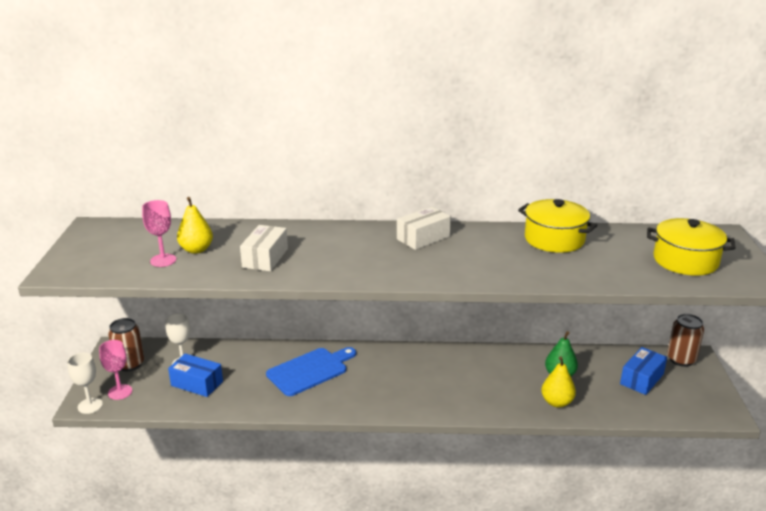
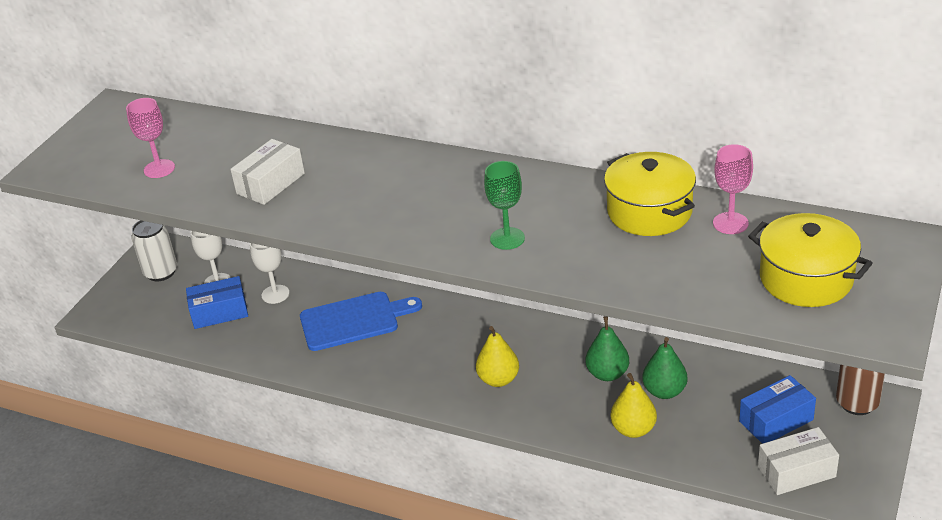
camera: 25 degrees right, 10 degrees up
white goblet [68,353,103,414] -> white goblet moved to [250,243,289,304]
pink goblet [99,340,132,400] -> pink goblet moved to [713,144,753,234]
brown can [108,318,144,371] -> white can [131,220,177,281]
blue box [168,353,223,397] -> blue box turned 60 degrees counterclockwise [186,276,248,329]
yellow pear [177,197,213,254] -> yellow pear moved to [476,326,519,387]
white box [397,207,451,250] -> white box moved to [758,427,839,495]
none -> green goblet [484,161,525,250]
none -> green pear [586,316,629,381]

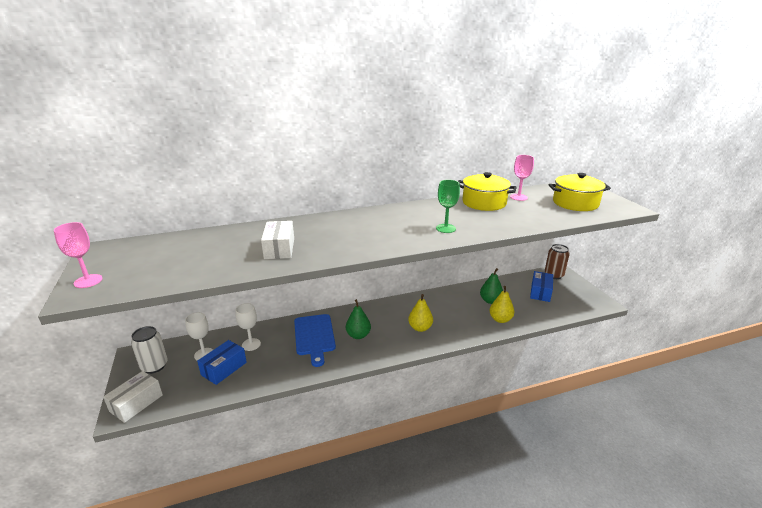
camera: 45 degrees left, 10 degrees down
pink goblet [126,98,175,178] -> pink goblet moved to [54,222,103,288]
blue cutting board [300,292,422,351] -> blue cutting board turned 135 degrees clockwise [294,314,336,367]
green pear [586,316,629,381] -> green pear moved to [346,299,371,339]
white box [758,427,839,495] -> white box moved to [103,371,163,423]

